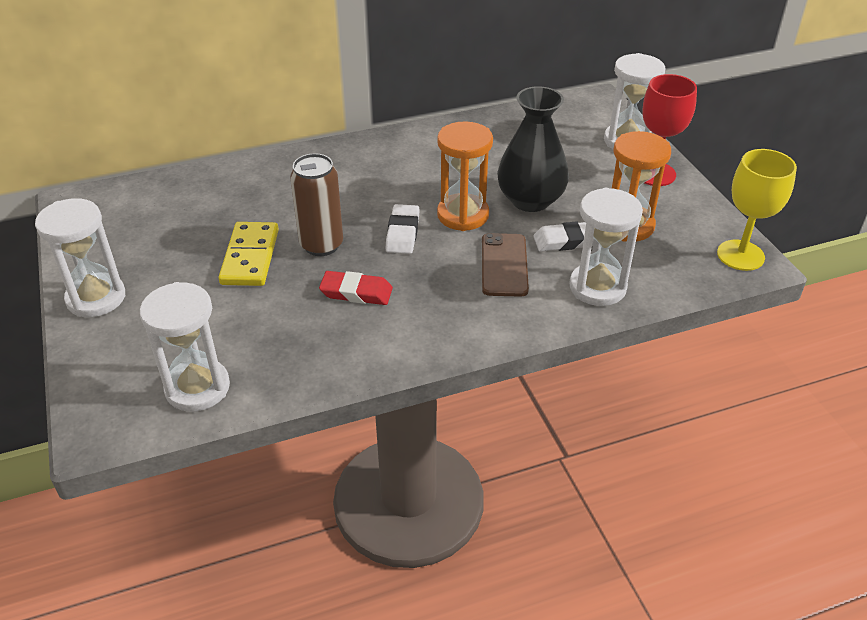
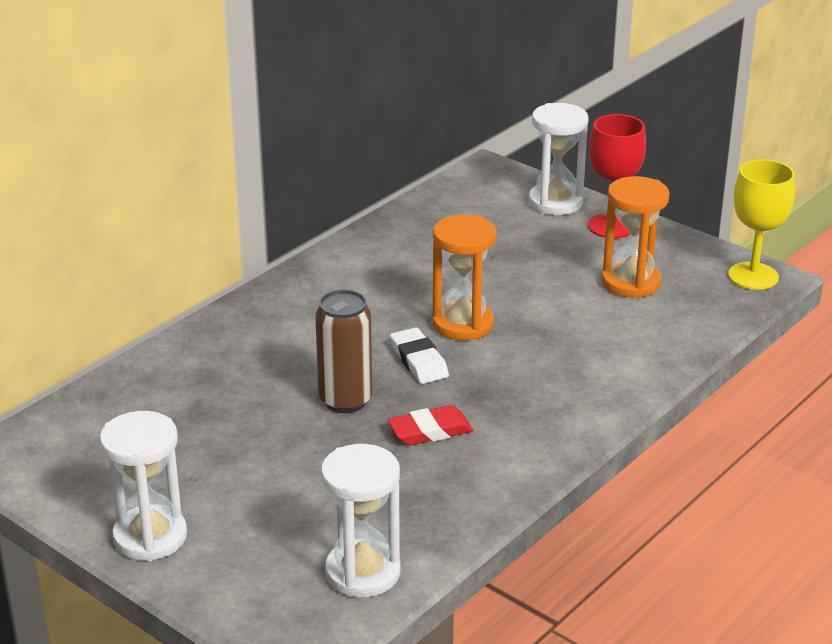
camera: 30 degrees left, 10 degrees down
yellow domino [218,222,279,286] -> none
brown phone [482,233,529,297] -> none
black vase [497,86,569,212] -> none
white eraser [533,221,594,252] -> none
white hourglass [569,188,643,306] -> none

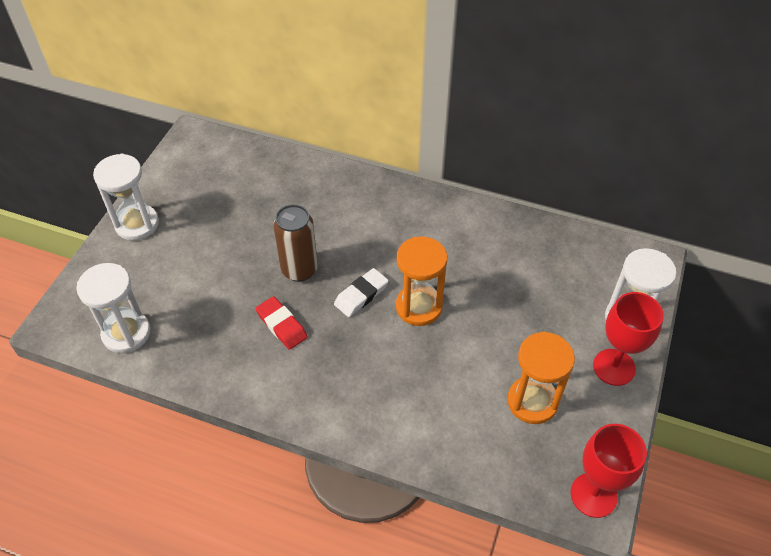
camera: 70 degrees right, 20 degrees up
yellow goblet [728,159,795,290] -> red goblet [571,424,647,518]

